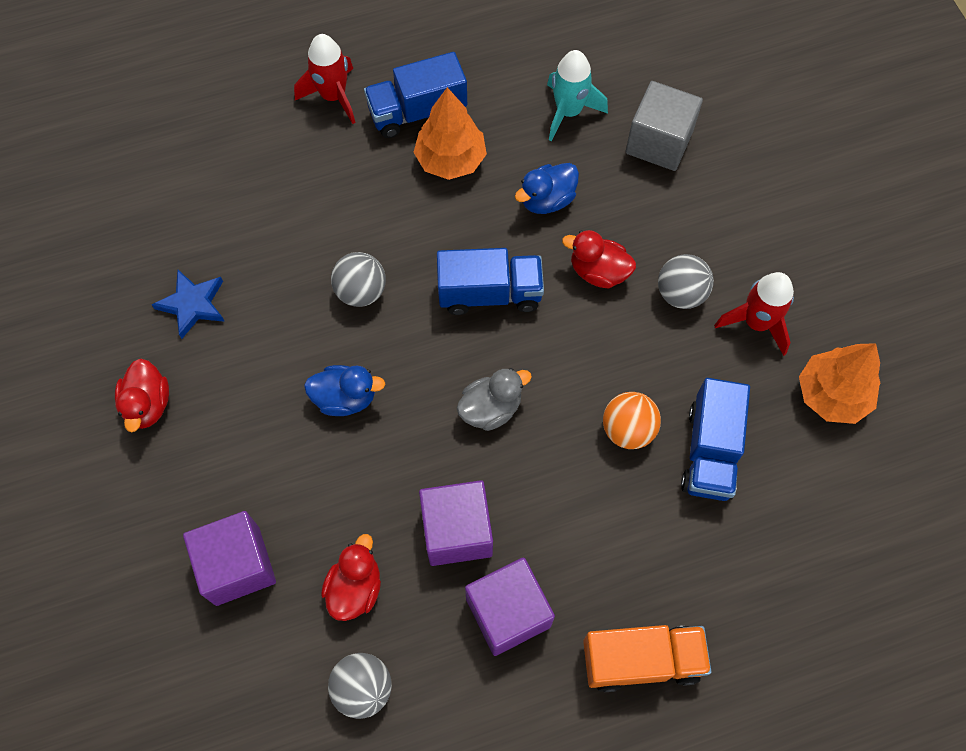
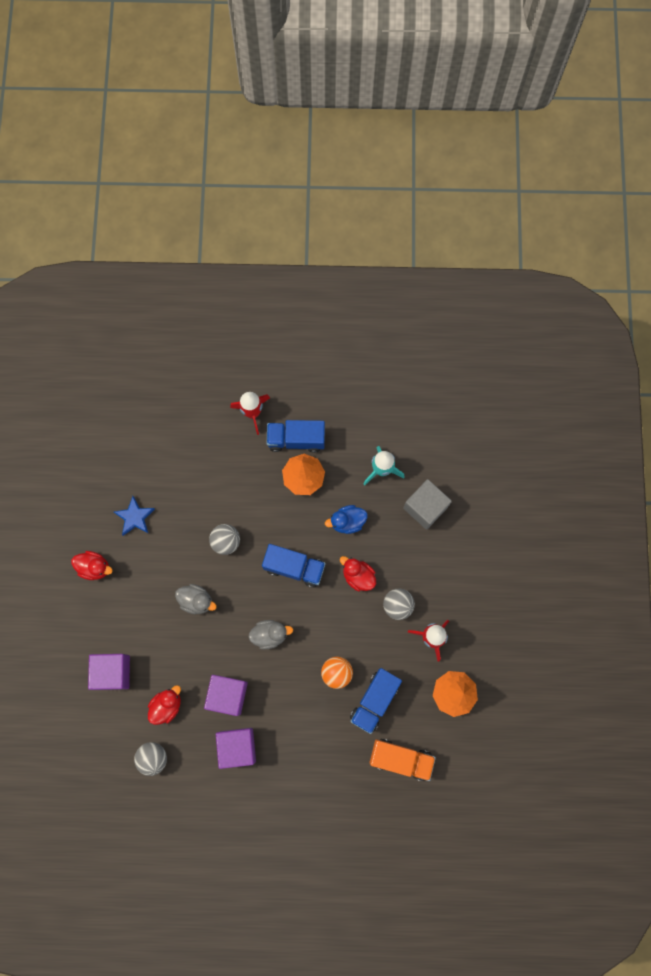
camera: 20 degrees right, 10 degrees up
red duck [115,359,169,432] -> red duck turned 90 degrees counterclockwise [71,551,113,580]
blue duck [304,365,385,416] -> grey duck [175,584,217,614]
orange truck [583,625,711,692] -> orange truck moved to [370,739,436,781]

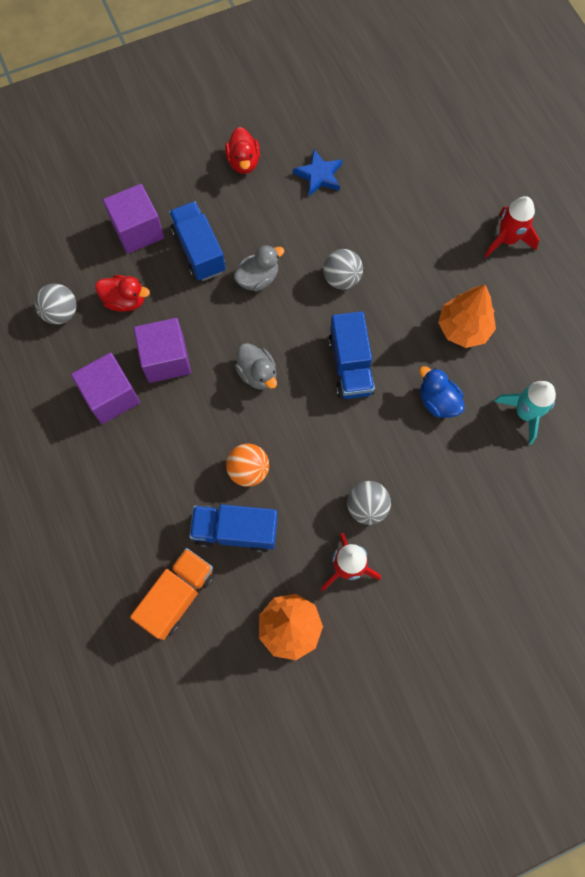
camera: 65 degrees right, 5 degrees down
grey duck [175,584,217,614] -> grey duck turned 120 degrees counterclockwise [234,245,284,292]
blue truck [267,420,325,453] -> blue truck moved to [169,201,226,281]
red duck [340,556,376,592] -> none
orange truck [370,739,436,781] -> orange truck turned 135 degrees counterclockwise [130,548,215,640]
grey cube [403,479,452,530] -> none

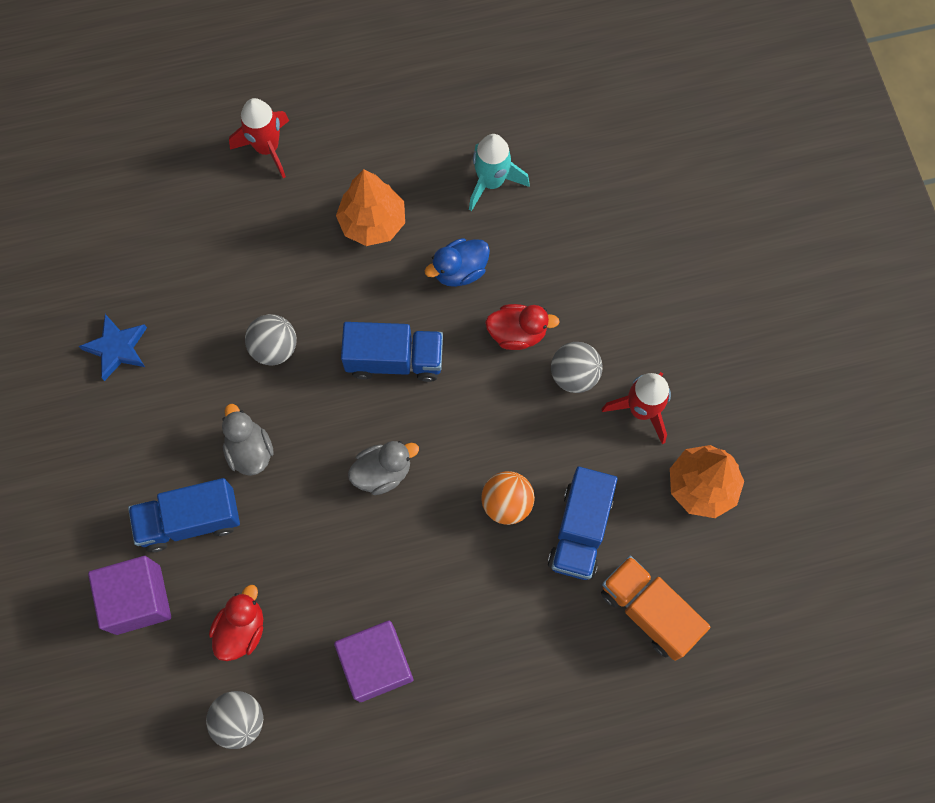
camera: 80 degrees left, 0 degrees up
purple cube [134,318,191,383] -> none
red duck [225,127,260,174] -> red duck moved to [485,304,560,350]

